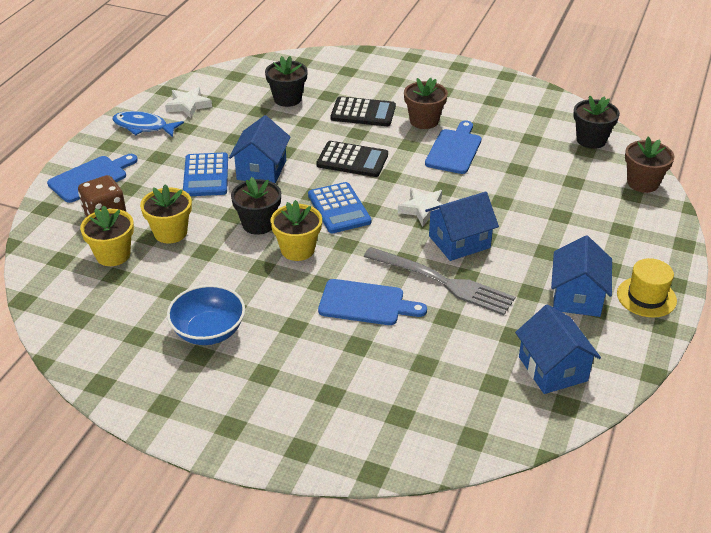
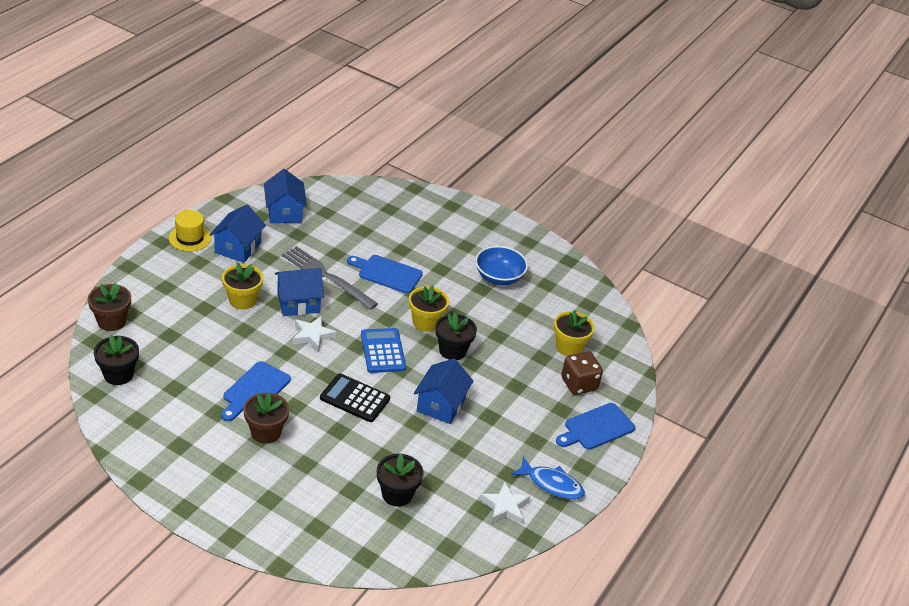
camera: 175 degrees left, 0 degrees up
yellow flower pot [140,184,192,244] -> yellow flower pot moved to [222,263,263,310]
blue calculator [183,153,228,196] -> none
black calculator [331,96,396,126] -> none

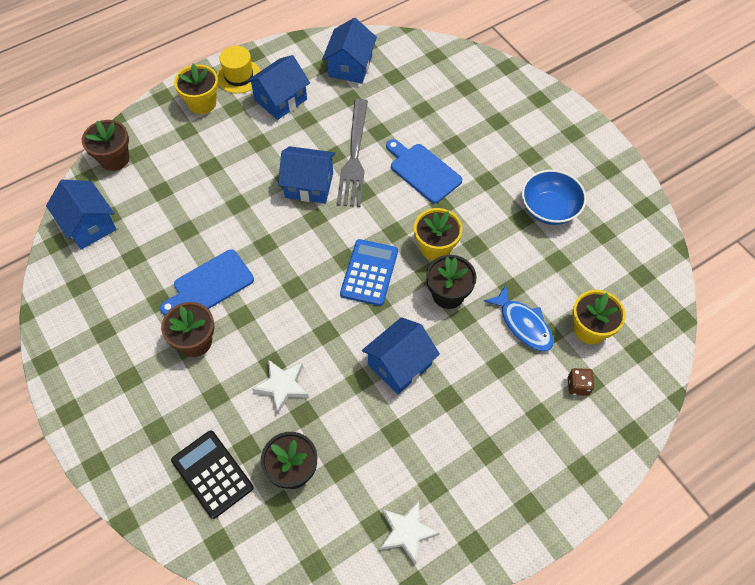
camera: 30 degrees right, 20 degrees up
black flower pot [94,335,139,385] -> blue house [46,180,117,250]
yellow flower pot [222,263,263,310] -> yellow flower pot moved to [174,64,218,114]
grey fork [282,246,378,310] -> grey fork turned 150 degrees counterclockwise [337,99,368,207]
white star [293,316,337,352] -> white star moved to [252,360,309,413]
black calculator [320,374,390,422] -> black calculator moved to [171,431,253,519]
blue fish [511,457,585,500] -> blue fish moved to [484,285,554,352]
blue cutting board [556,403,635,450] -> none
brown dice [561,352,603,395] -> brown dice [568,368,595,396], size x0.57

